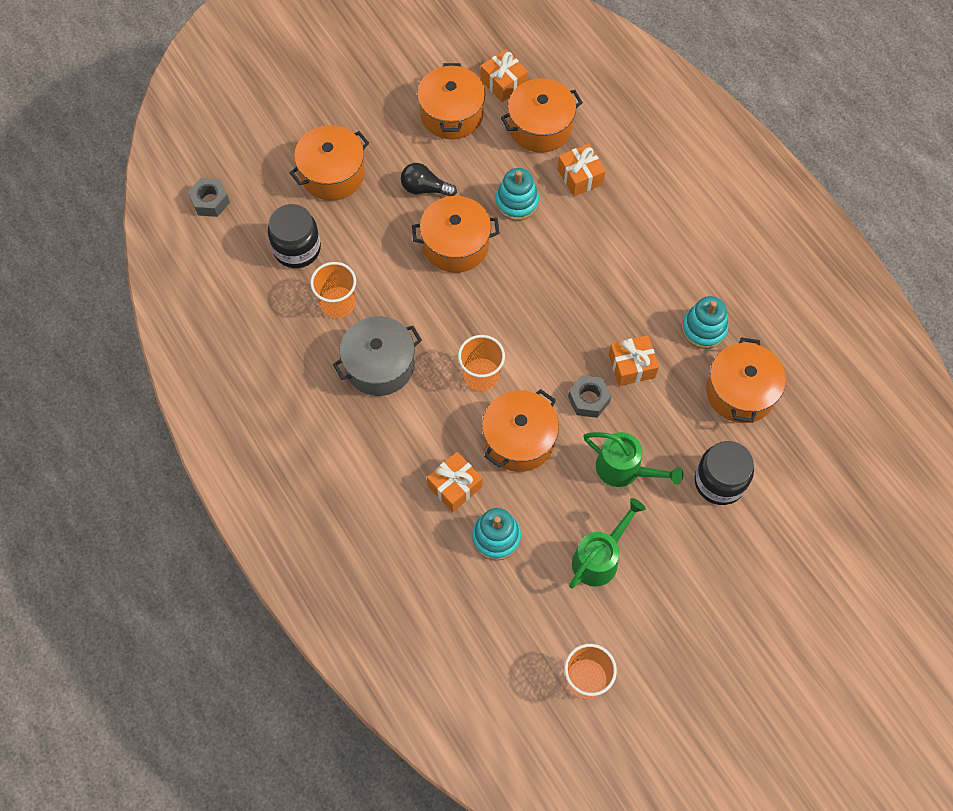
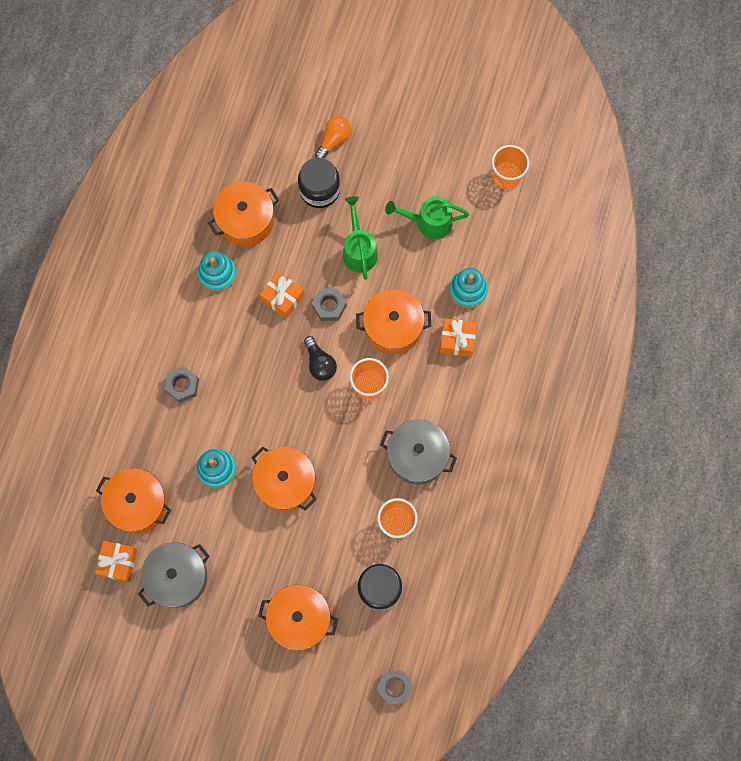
camera: 130 degrees left, 10 degrees up
black light bulb [401,163,457,196] -> black light bulb moved to [304,336,337,381]
orange pot [417,63,485,139] -> grey pot [138,542,210,608]
orange gift [557,144,606,197] -> none
none -> grey nut [164,366,199,403]
none -> orange light bulb [315,116,351,158]

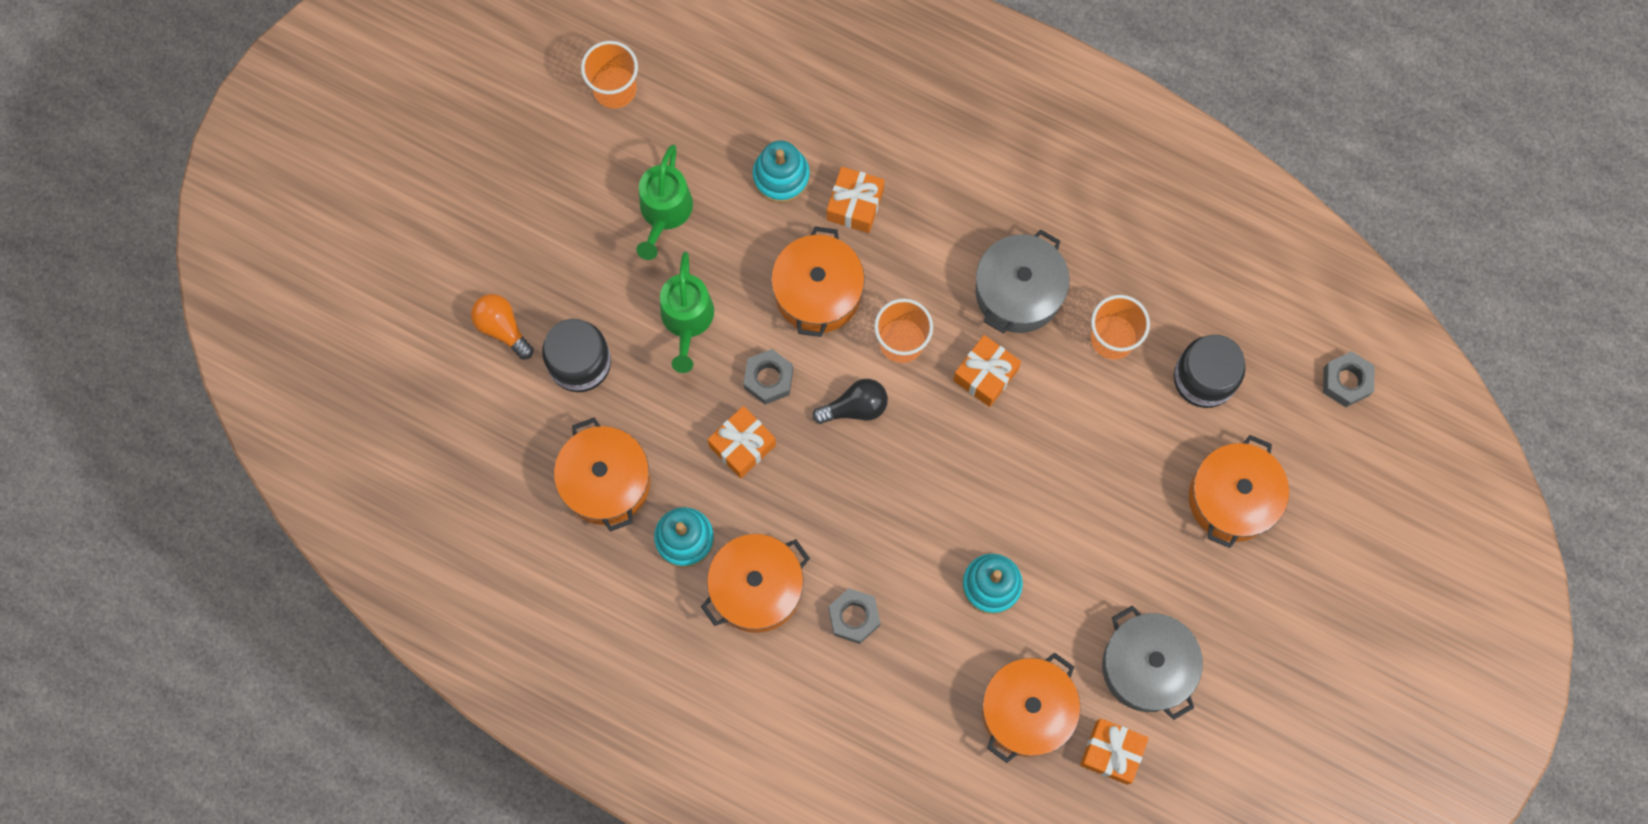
camera: 80 degrees left, 0 degrees up
orange pot [251,446,317,512] -> orange pot moved to [701,534,810,633]
green watering can [343,196,378,280] -> green watering can turned 90 degrees counterclockwise [660,252,714,373]
none -> orange gift [953,335,1021,407]

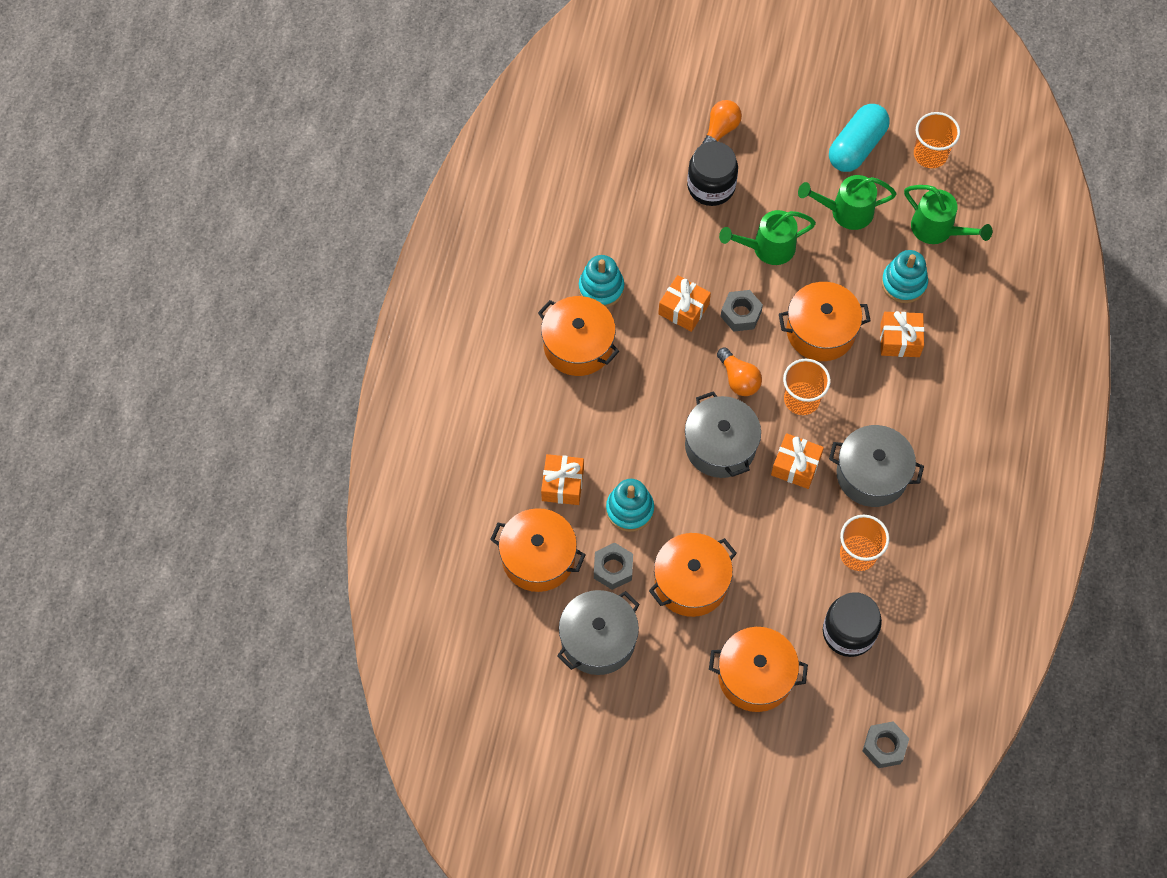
camera: 75 degrees right, 10 degrees down
orange pot [554,418,650,532] -> orange pot moved to [649,533,737,617]
black light bulb [812,379,888,424] -> orange light bulb [717,347,762,396]
grey nut [828,588,880,644] -> grey nut moved to [594,542,633,590]
orange gift [1080,718,1149,785] -> orange gift moved to [541,454,584,505]
none -> grey pot [685,391,761,478]
none -> turquoise capsule [829,104,890,172]
none -> green watering can [904,185,992,244]

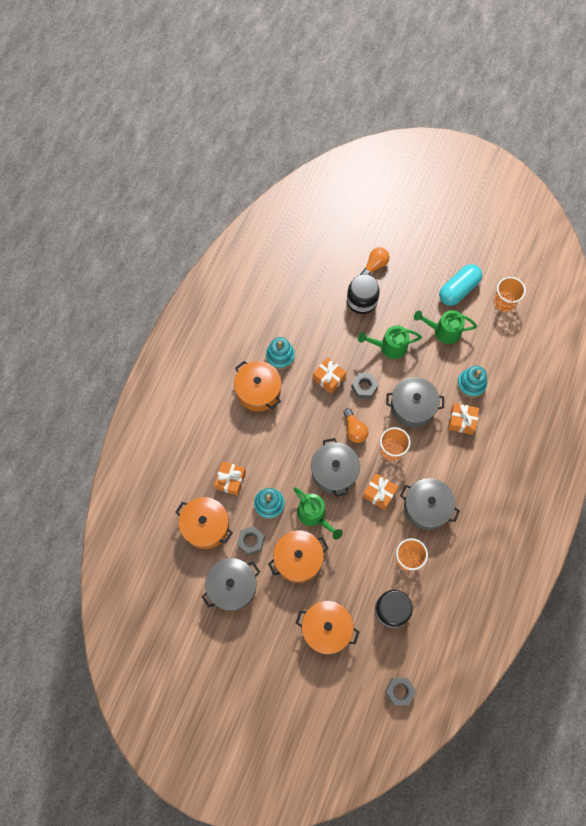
camera: 10 degrees right, 5 degrees up
orange pot [779,282,871,361] -> grey pot [386,377,444,428]
green watering can [904,185,992,244] -> green watering can moved to [293,487,343,540]

